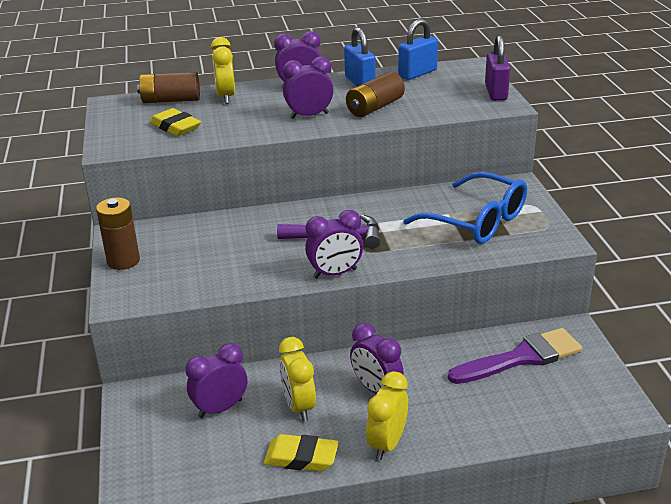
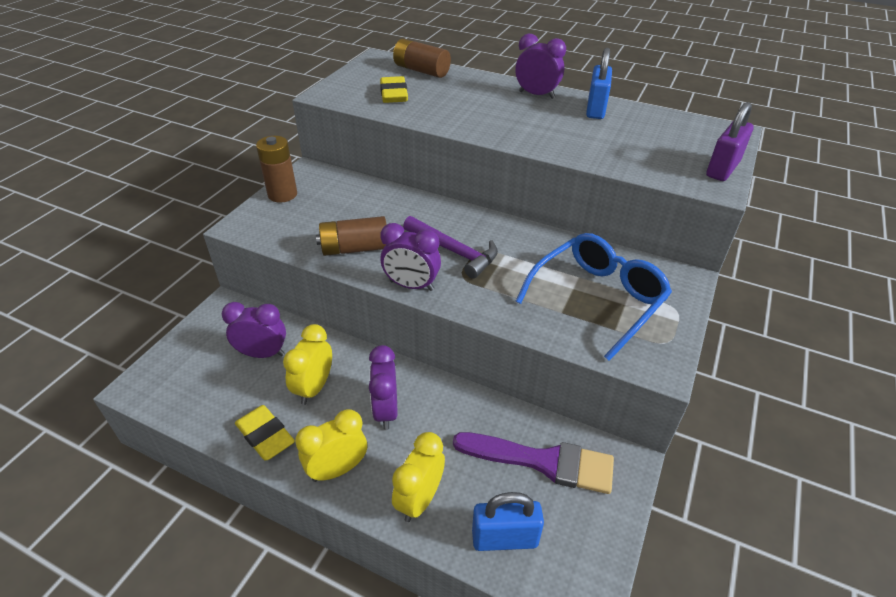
camera: 35 degrees right, 10 degrees up
yellow clock [211,37,235,104] -> yellow clock moved to [392,432,445,522]
purple clock [283,56,334,119] -> none
brown battery [346,72,405,117] -> brown battery moved to [316,216,387,256]
blue padlock [398,19,438,80] -> blue padlock moved to [472,492,544,551]
blue glasses [403,172,527,244] -> blue glasses turned 120 degrees counterclockwise [516,233,672,361]

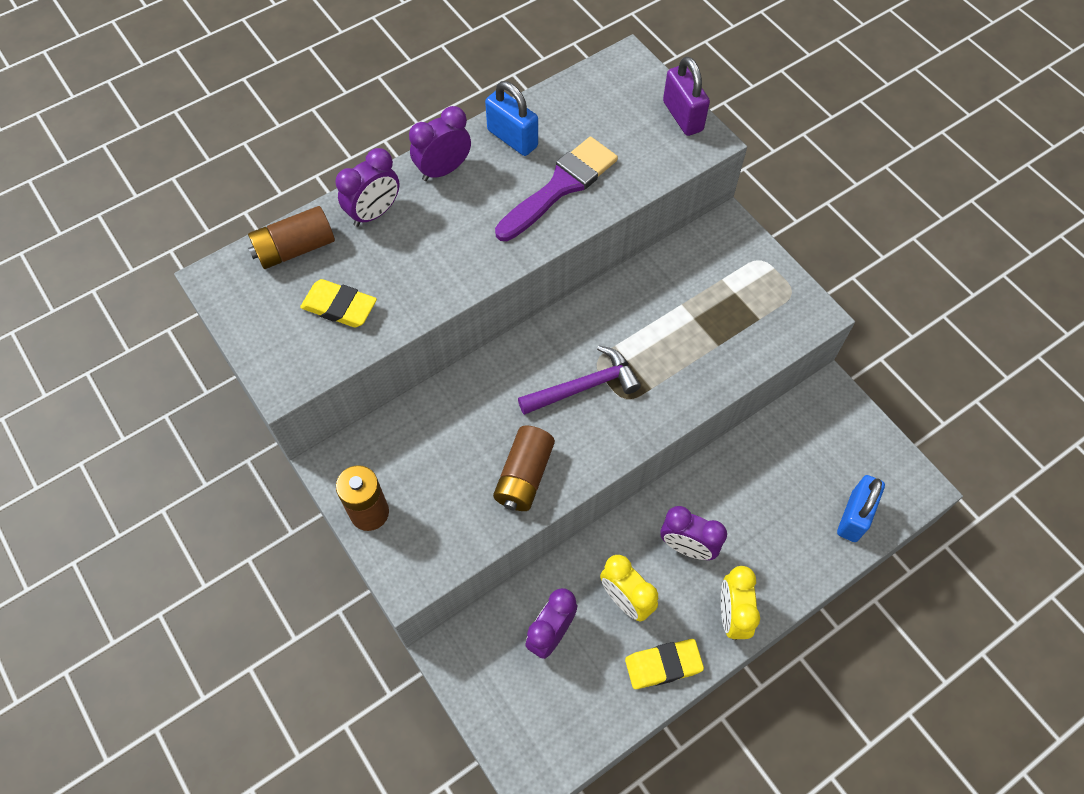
camera: 60 degrees left, 20 degrees up
purple clock [380,223,441,291] -> purple clock moved to [335,148,400,227]
yellow clock [392,432,445,522] -> none
purple brush [453,432,614,494] -> purple brush moved to [495,137,618,241]
blue glasses [516,233,672,361] -> none

